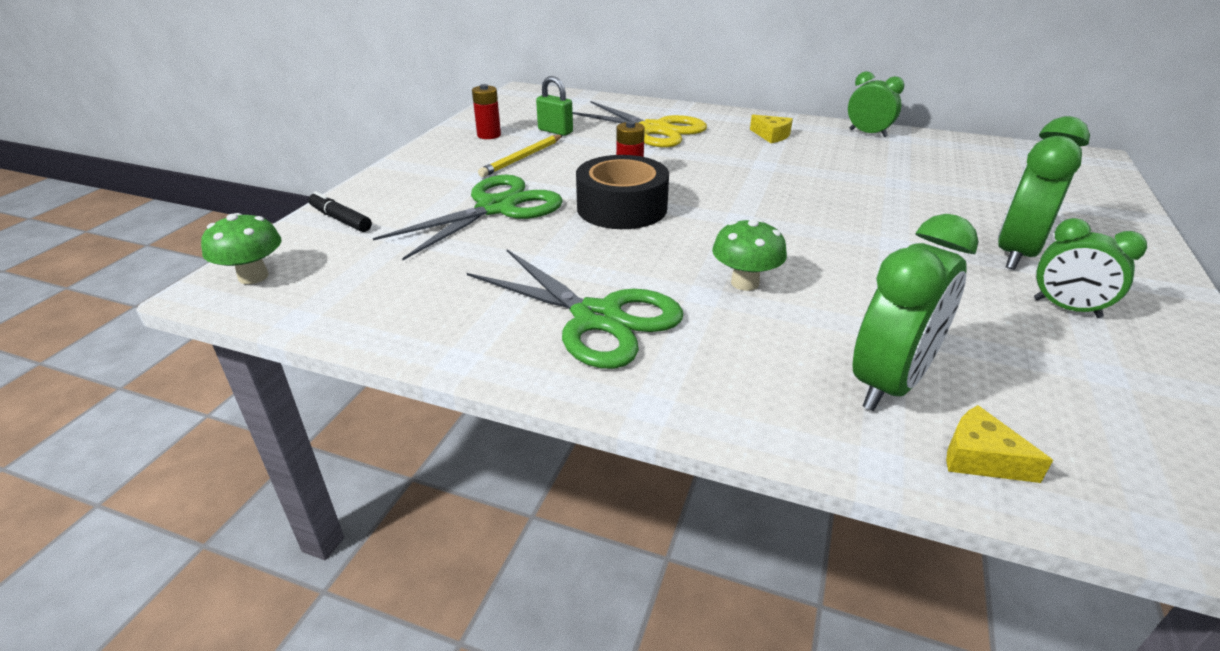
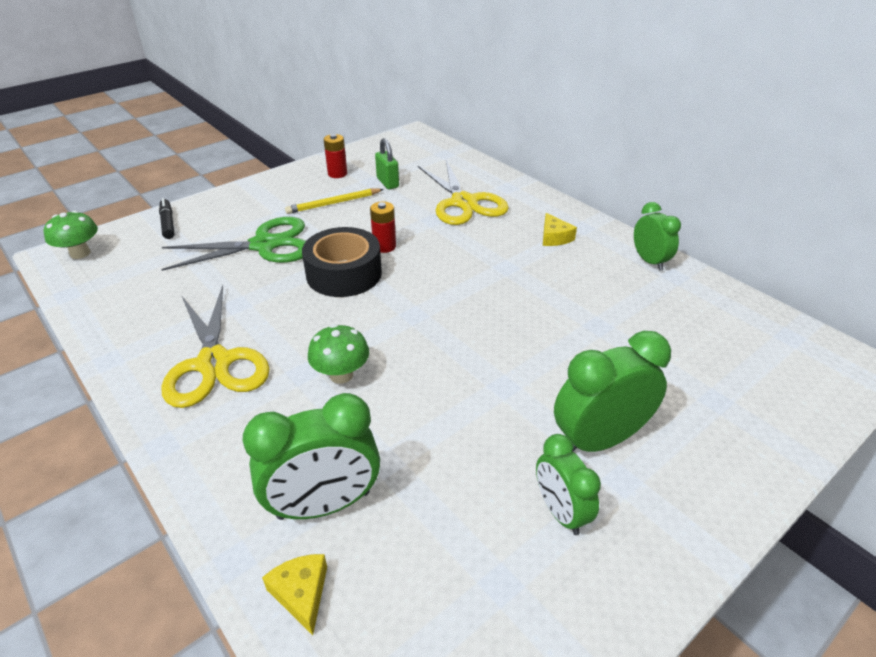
camera: 30 degrees right, 5 degrees up
green scissors [467,250,684,369] -> yellow scissors [161,285,270,408]

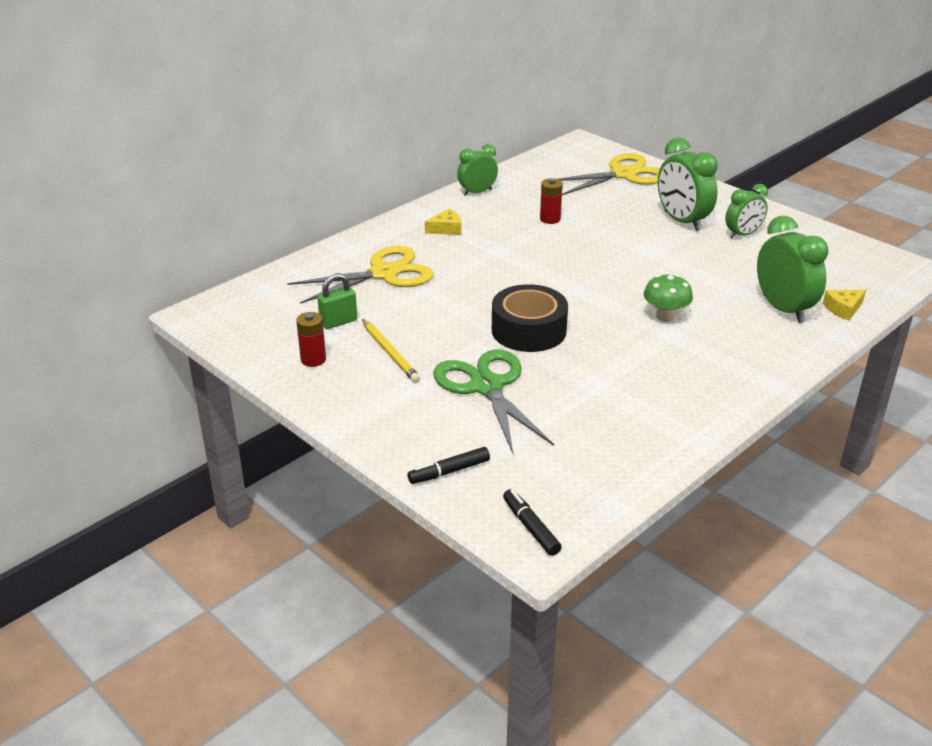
camera: 95 degrees left, 5 degrees down
green mushroom [44,211,98,259] -> black marker [503,489,562,556]
yellow scissors [161,285,270,408] -> yellow scissors moved to [558,153,660,195]
red battery [370,202,396,253] -> red battery moved to [540,178,563,224]

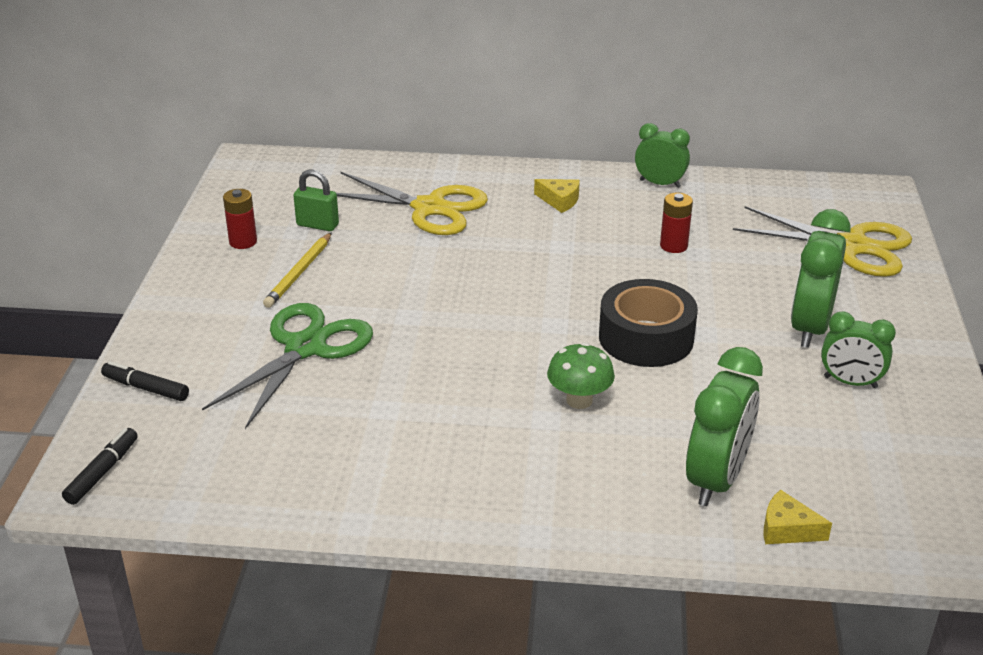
camera: 50 degrees right, 0 degrees up
black tape [492,284,568,352] -> black tape moved to [599,279,698,367]

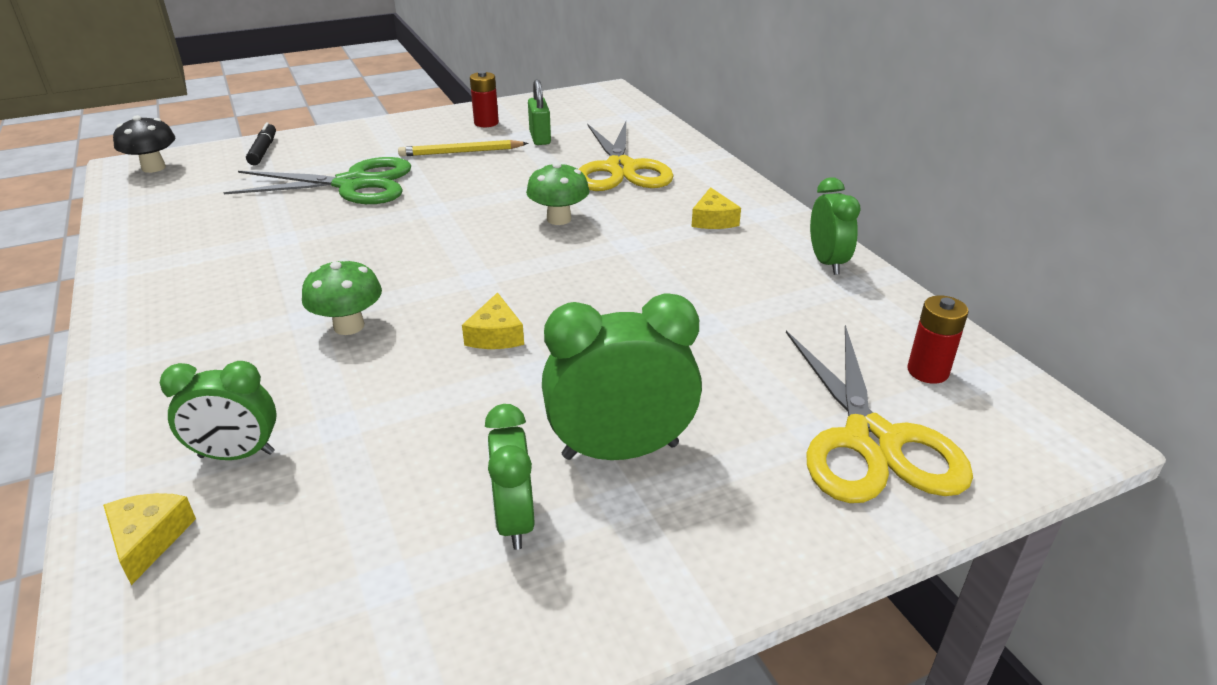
camera: 60 degrees right, 0 degrees up
black marker [62,428,138,505] -> black mushroom [113,115,175,173]
black tape [599,279,698,367] -> yellow cheese [462,292,524,349]
red battery [660,193,693,253] -> red battery moved to [908,295,969,384]
green clock [686,347,763,506] -> green clock [160,361,277,460], size x0.63
none -> green mushroom [526,162,589,225]

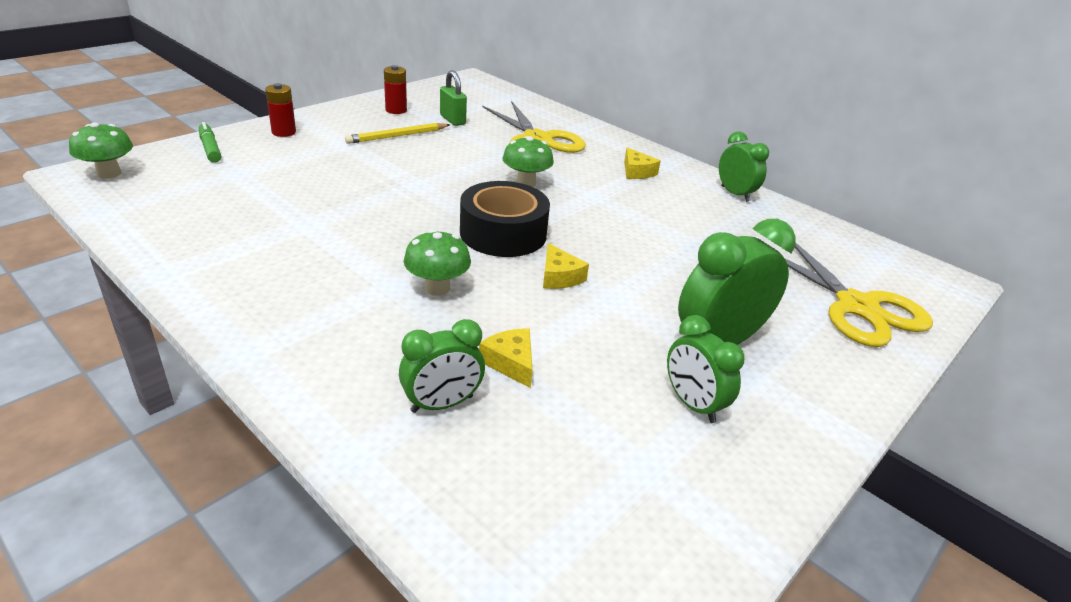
camera: 25 degrees left, 0 degrees up
yellow cheese [103,493,196,585] -> yellow cheese moved to [479,328,533,388]
black mushroom [113,115,175,173] -> green mushroom [69,122,133,179]
green scissors [224,157,411,204] -> none
black marker [246,122,276,165] -> green marker [199,122,221,163]
red battery [908,295,969,384] -> red battery moved to [265,83,296,137]
none -> black tape [460,181,550,257]

